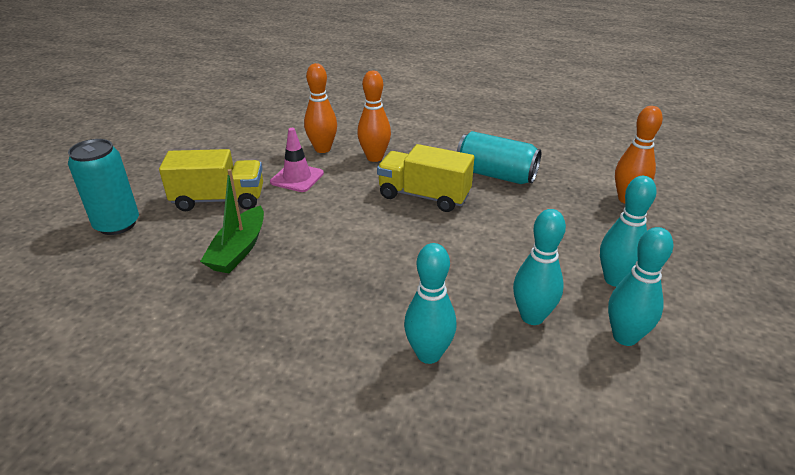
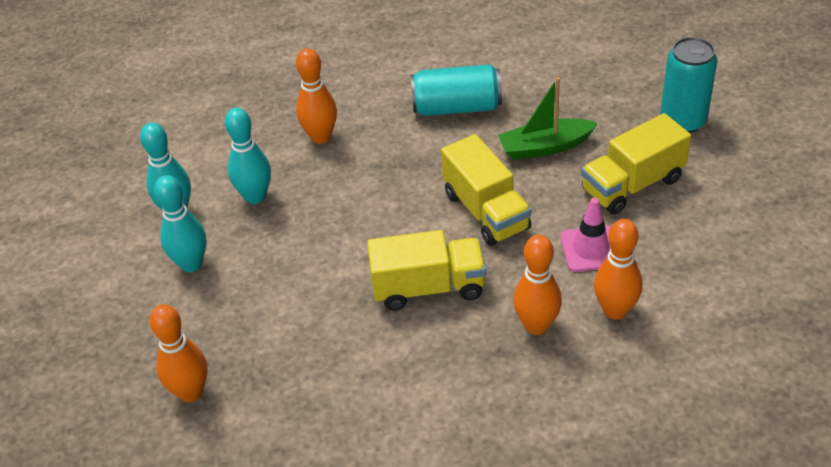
camera: 155 degrees right, 10 degrees up
green boat [200,169,264,273] -> green boat turned 90 degrees counterclockwise [498,77,598,160]
turquoise bowling pin [404,243,457,364] -> orange bowling pin [296,48,337,144]
turquoise can [457,131,541,184] -> turquoise can moved to [411,64,502,116]
none -> yellow truck [441,134,531,246]

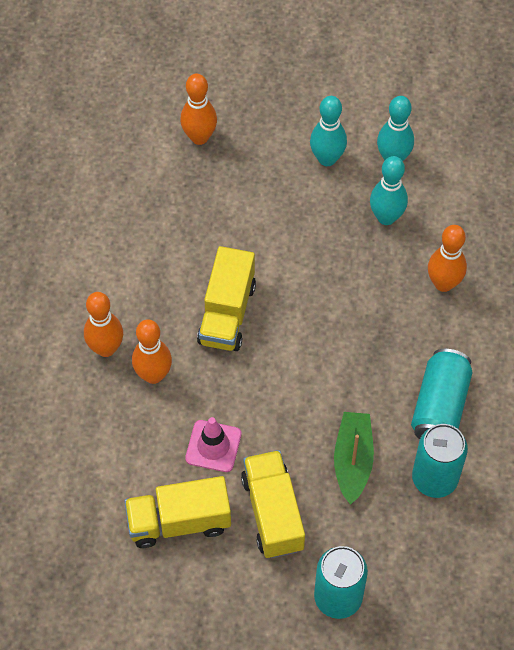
camera: 105 degrees right, 15 degrees up
yellow truck [441,134,531,246] -> yellow truck moved to [125,476,231,548]
orange bowling pin [594,219,643,320] -> orange bowling pin moved to [84,292,123,357]
none -> turquoise can [412,424,468,498]

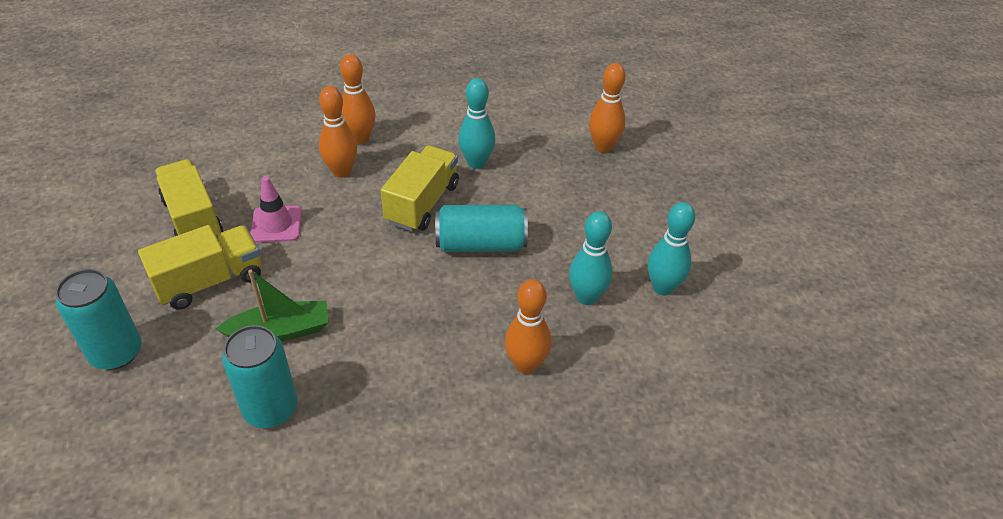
camera: 70 degrees right, 15 degrees down
yellow truck [197,246,256,351] -> yellow truck turned 120 degrees clockwise [381,145,459,232]
turquoise bowling pin [310,96,347,166] -> turquoise bowling pin moved to [458,78,495,169]
turquoise can [411,349,473,439] -> turquoise can moved to [435,205,528,252]

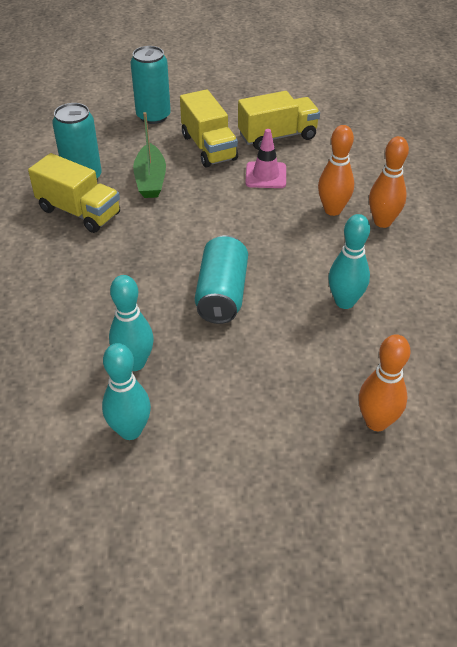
camera: 100 degrees right, 0 degrees up
yellow truck [381,145,459,232] -> yellow truck moved to [28,153,120,233]
orange bowling pin [505,279,551,374] -> none

